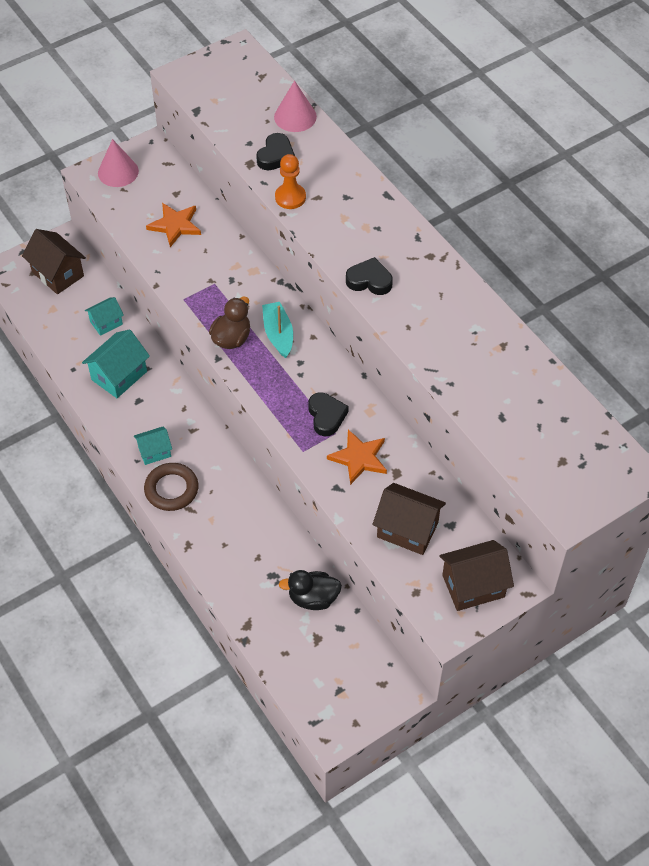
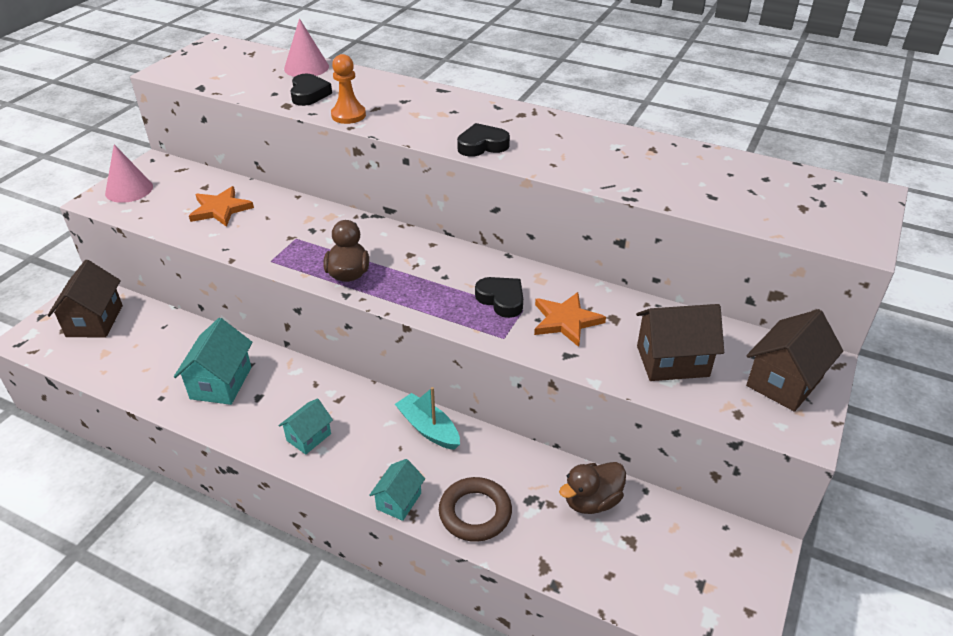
camera: 30 degrees left, 15 degrees down
brown house [22,229,86,294] -> brown house turned 75 degrees clockwise [47,260,123,337]
turquoise house [85,297,124,336] -> turquoise house moved to [369,459,425,521]
brown ring [144,463,199,511] -> brown ring moved to [439,477,512,542]
turquoise boat [262,302,293,358] -> turquoise boat moved to [395,387,460,450]
black duck [279,570,342,610] -> brown duck [559,462,626,514]

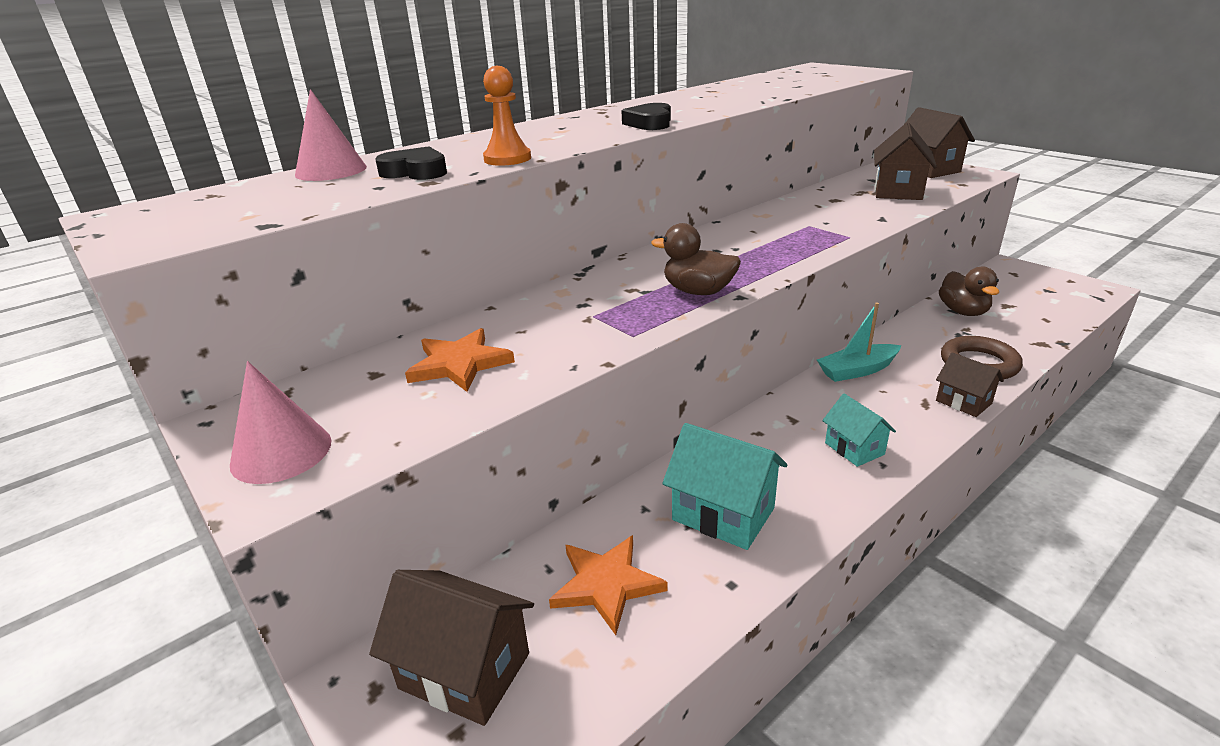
camera: 65 degrees left, 10 degrees down
turquoise house [369,459,425,521] -> brown house [936,352,1004,417]
black heart [475,277,523,318] -> none
orange star [534,292,606,347] -> orange star moved to [549,535,667,635]

